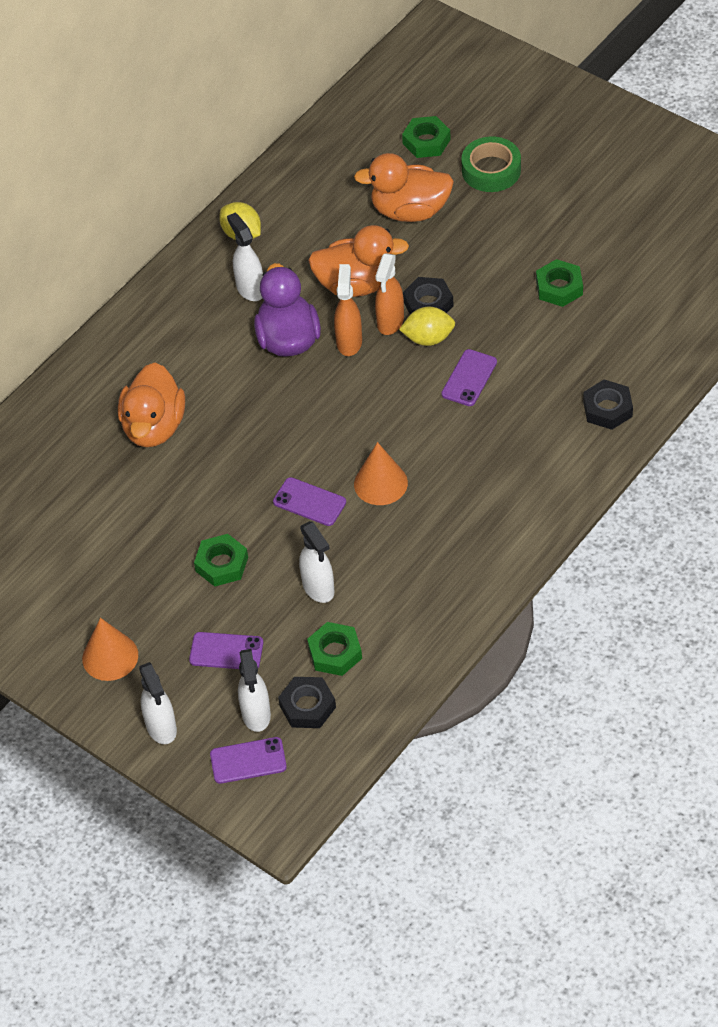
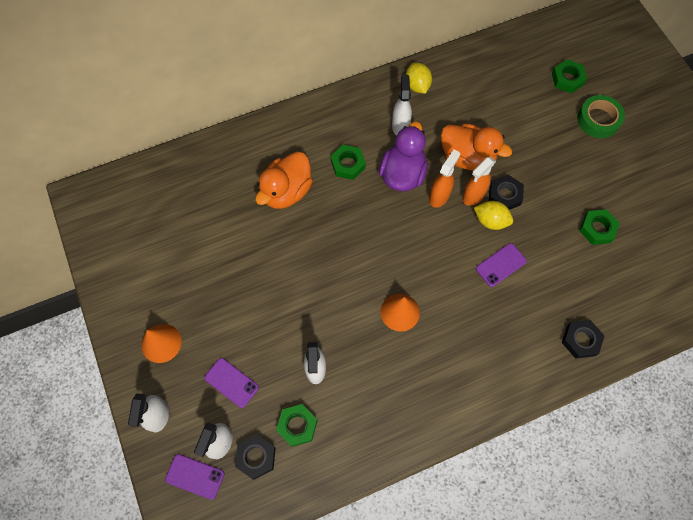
camera: 25 degrees right, 15 degrees up
green nut [194,534,248,587] -> green nut moved to [331,145,366,180]
purple phone [273,477,346,526] -> none
orange duck [354,153,454,222] -> none

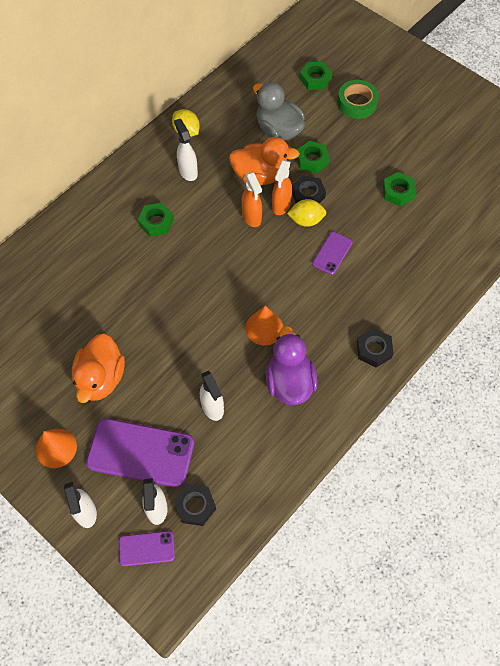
camera: 25 degrees left, 5 degrees down
purple phone [205,358,259,408] -> purple phone [86,418,194,488], size x1.94
orange duck [255,152,313,209] -> orange duck moved to [72,333,125,403]
green nut [276,404,318,447] -> green nut moved to [297,141,330,173]
purple duck [379,122,428,191] -> purple duck moved to [266,326,318,405]
orange spray bottle [429,150,460,208] -> orange spray bottle turned 150 degrees clockwise [241,172,262,227]
black nut [562,320,605,359] -> black nut moved to [357,328,394,367]
none -> grey duck [253,82,305,140]

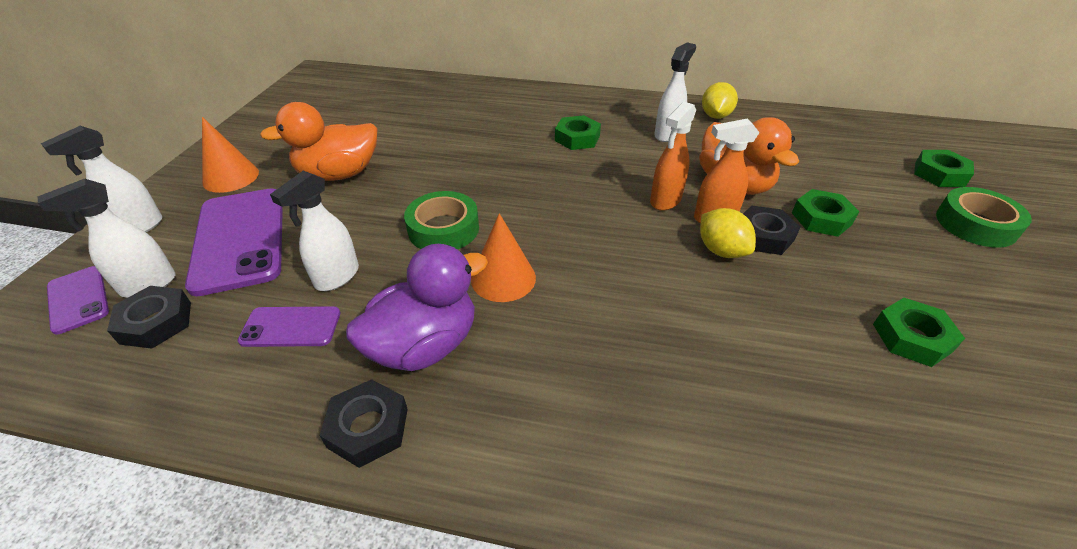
camera: 60 degrees right, 20 degrees down
grey duck [253,82,305,140] -> none
purple phone [312,232,353,275] -> purple phone moved to [238,306,340,347]
black nut [357,328,394,367] -> black nut moved to [319,379,408,468]
none -> green tape [404,191,479,250]

